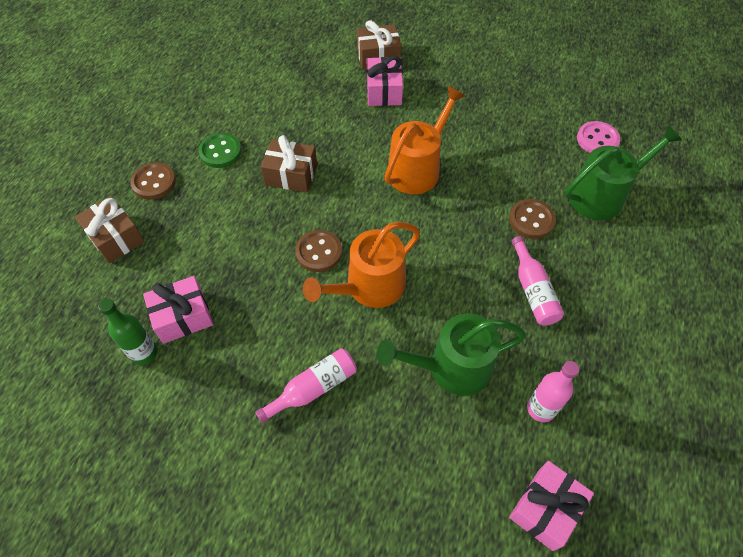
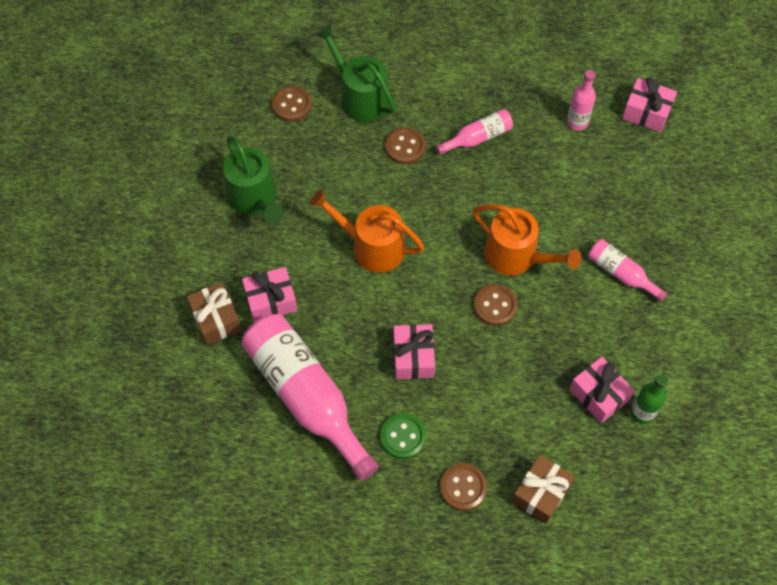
camera: 105 degrees left, 5 degrees up
brown gift [261,135,317,193] -> pink gift [393,324,435,379]
green watering can [377,313,526,396] -> green watering can moved to [223,136,283,223]
pink button [577,121,620,153] -> brown button [272,86,312,122]
none -> pink bottle [242,314,379,481]

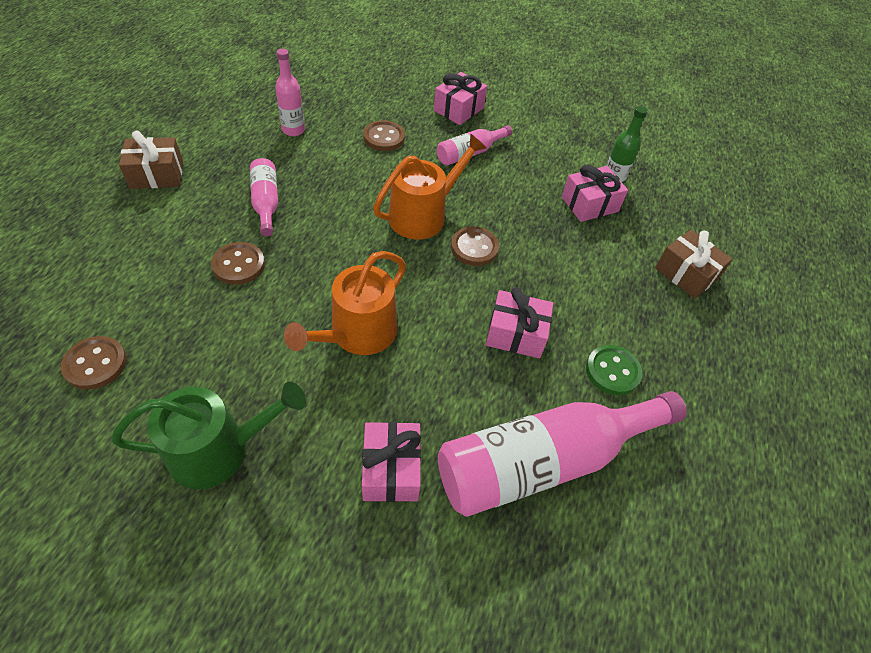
camera: 80 degrees left, 10 degrees down
brown gift [187,282,242,345] -> brown gift moved to [119,131,183,189]
green watering can [316,25,396,122] -> none
brown button [440,463,487,511] -> brown button moved to [363,121,405,151]
pink gift [622,77,677,132] -> pink gift moved to [434,72,487,125]

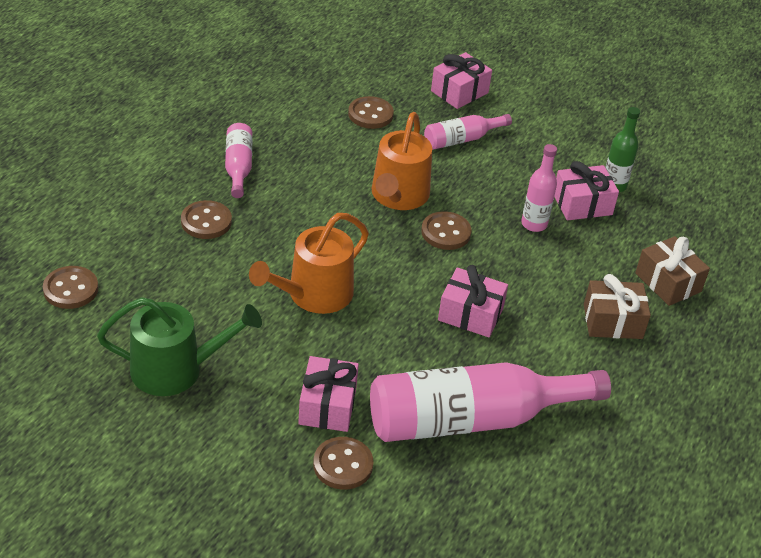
camera: 10 degrees right, 10 degrees down
brown gift [119,131,183,189] -> brown gift moved to [584,274,651,339]
pink bottle [275,49,305,136] -> pink bottle moved to [521,144,557,232]
orange watering can [373,134,486,240] -> orange watering can turned 135 degrees clockwise [372,112,432,210]
green button [586,345,642,395] -> none
none -> brown button [313,437,374,490]

